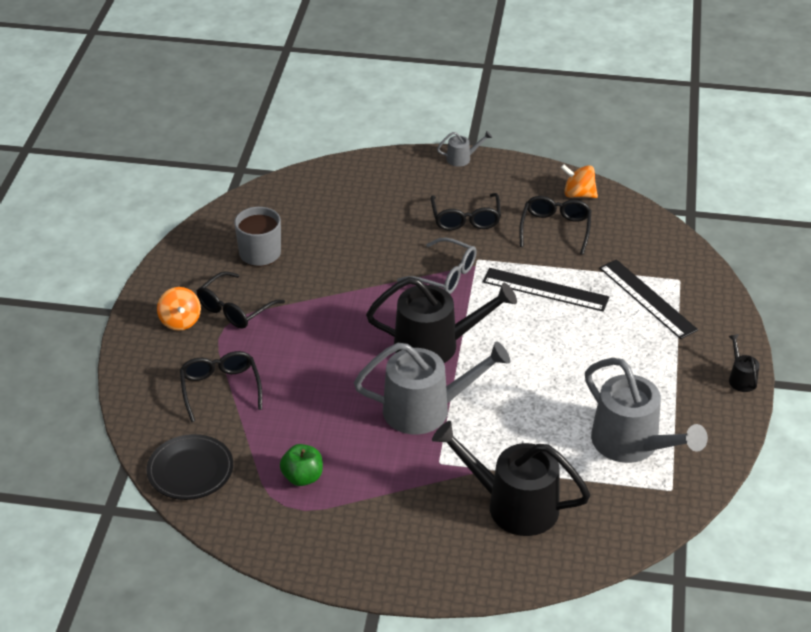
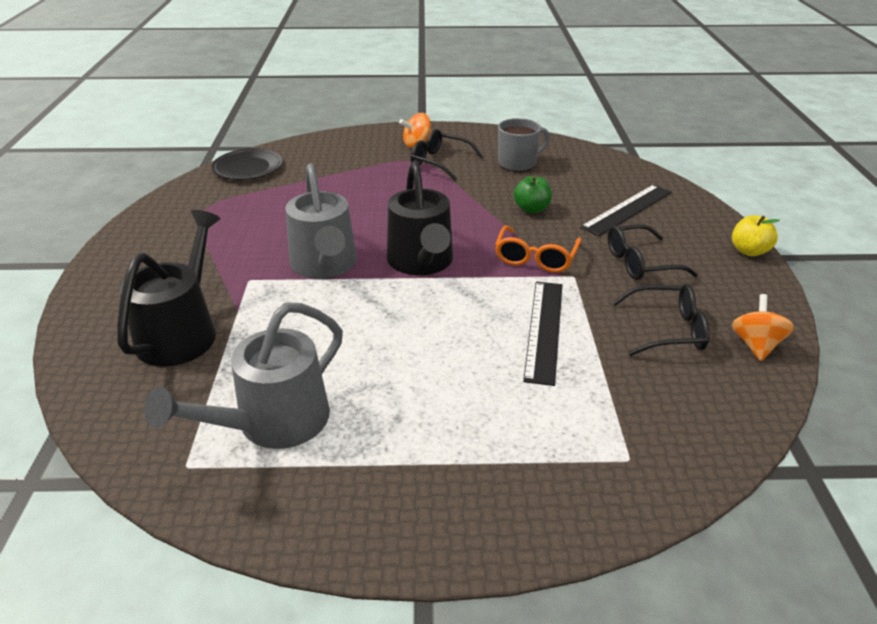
camera: 80 degrees right, 5 degrees down
black glasses [180,351,262,422] -> none
green apple [280,444,323,486] -> green apple moved to [514,176,552,213]
grey glasses [397,237,477,294] -> orange glasses [495,225,581,273]
grey watering can [437,131,492,167] -> yellow apple [732,215,780,256]
black ruler [599,259,698,339] -> black ruler moved to [580,185,672,236]
black watering can [728,334,759,392] -> none

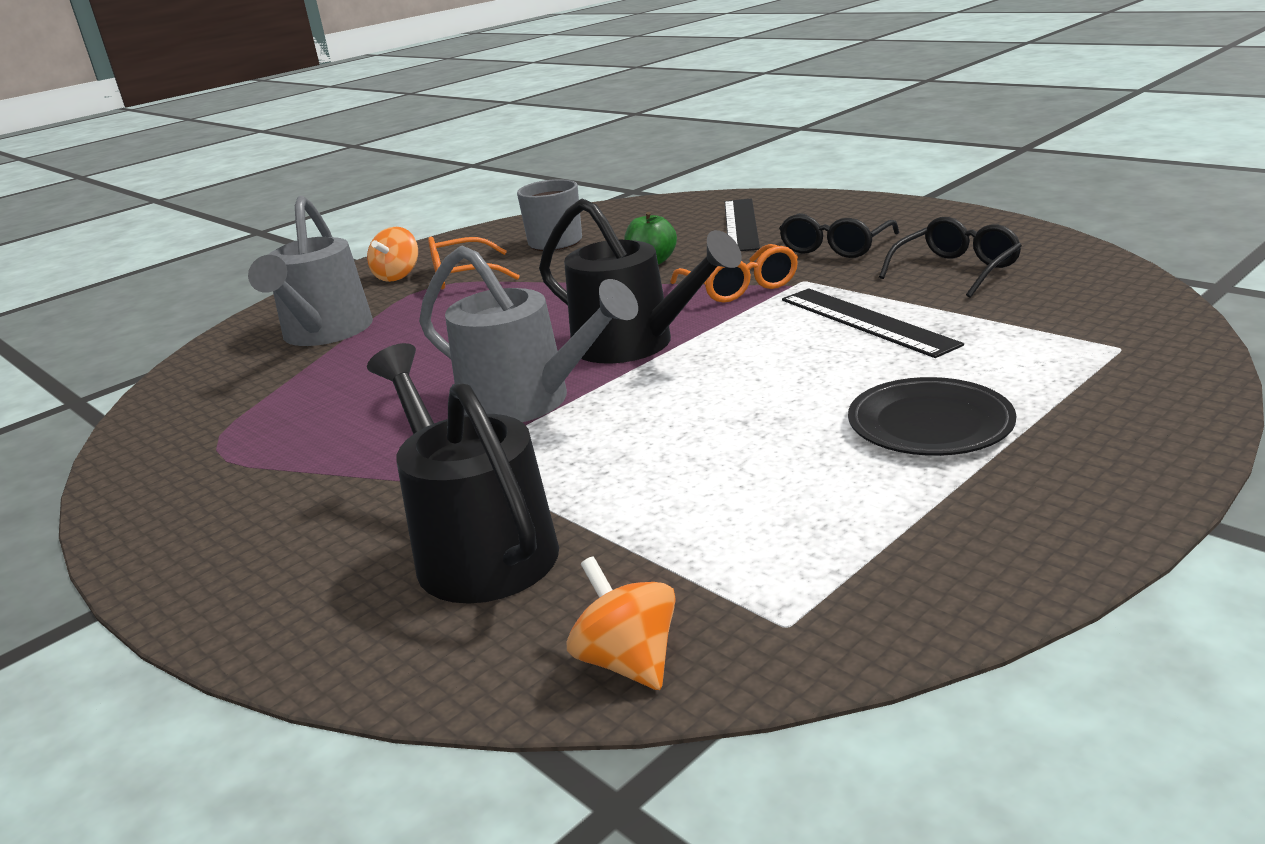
camera: 40 degrees left, 10 degrees down
grey watering can [145,302,343,449] -> grey watering can moved to [248,196,373,346]
black plate [212,148,282,180] -> black plate moved to [848,377,1016,456]
black glasses [411,129,483,180] -> orange glasses [428,237,519,289]
yellow apple [732,215,780,256] -> none
orange spinning top [732,294,794,361] -> orange spinning top moved to [567,556,676,690]

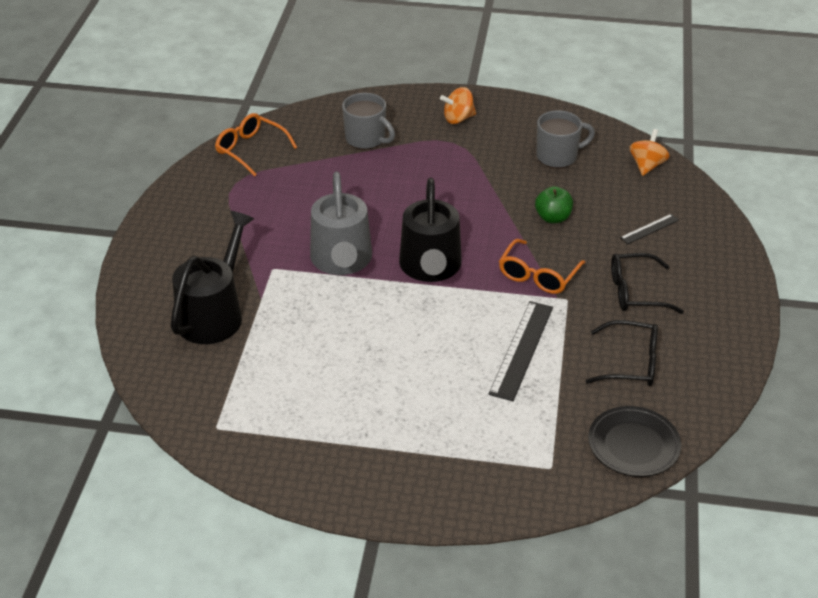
camera: 50 degrees right, 15 degrees up
grey watering can [248,196,373,346] -> grey mug [342,93,395,149]
orange glasses [428,237,519,289] -> orange glasses moved to [215,113,297,177]
orange spinning top [567,556,676,690] -> orange spinning top moved to [630,129,670,176]
black ruler [725,199,760,251] -> black ruler [620,214,679,244], size x0.53
black plate [848,377,1016,456] -> black plate moved to [588,406,681,477]

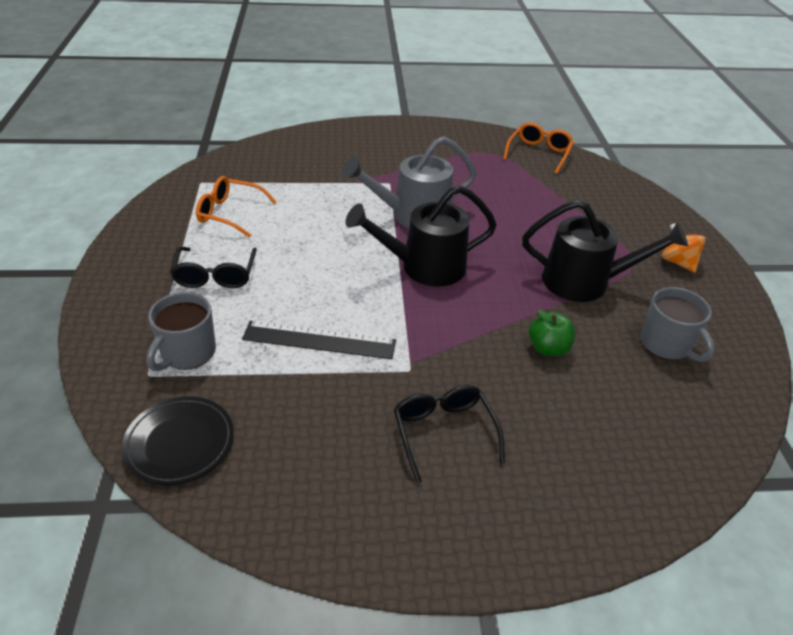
camera: 75 degrees right, 0 degrees up
black watering can [171,211,254,344] -> black watering can moved to [522,200,688,302]
grey mug [342,93,395,149] -> grey mug moved to [146,292,216,371]
orange glasses [499,239,586,294] -> orange glasses moved to [196,176,277,238]
black glasses [586,320,658,386] -> black glasses moved to [170,247,257,288]
black ruler [620,214,679,244] -> none
orange spinning top [630,129,670,176] -> none

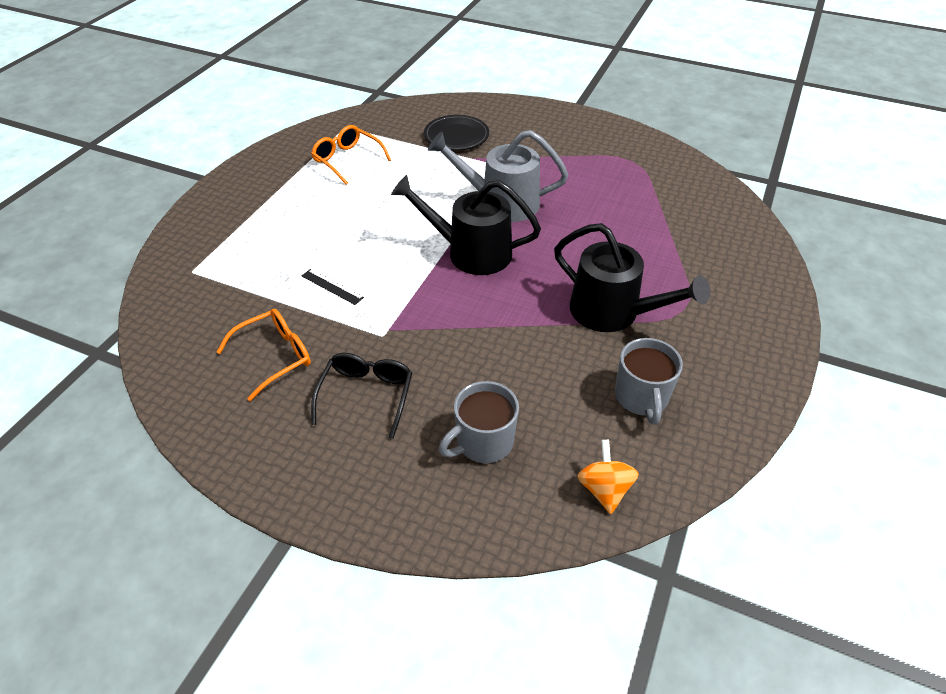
camera: 30 degrees right, 5 degrees up
black plate [121,396,234,485] -> black plate moved to [424,115,489,151]
grey mug [146,292,216,371] -> grey mug moved to [439,381,519,463]
black glasses [170,247,257,288] -> none
black ruler [242,321,396,359] -> black ruler [302,269,364,305], size x0.53
orange glasses [503,122,574,174] -> orange glasses moved to [216,309,311,401]
green apple [529,310,575,356] -> none
orange spinning top [662,223,706,273] -> orange spinning top moved to [577,440,639,514]

